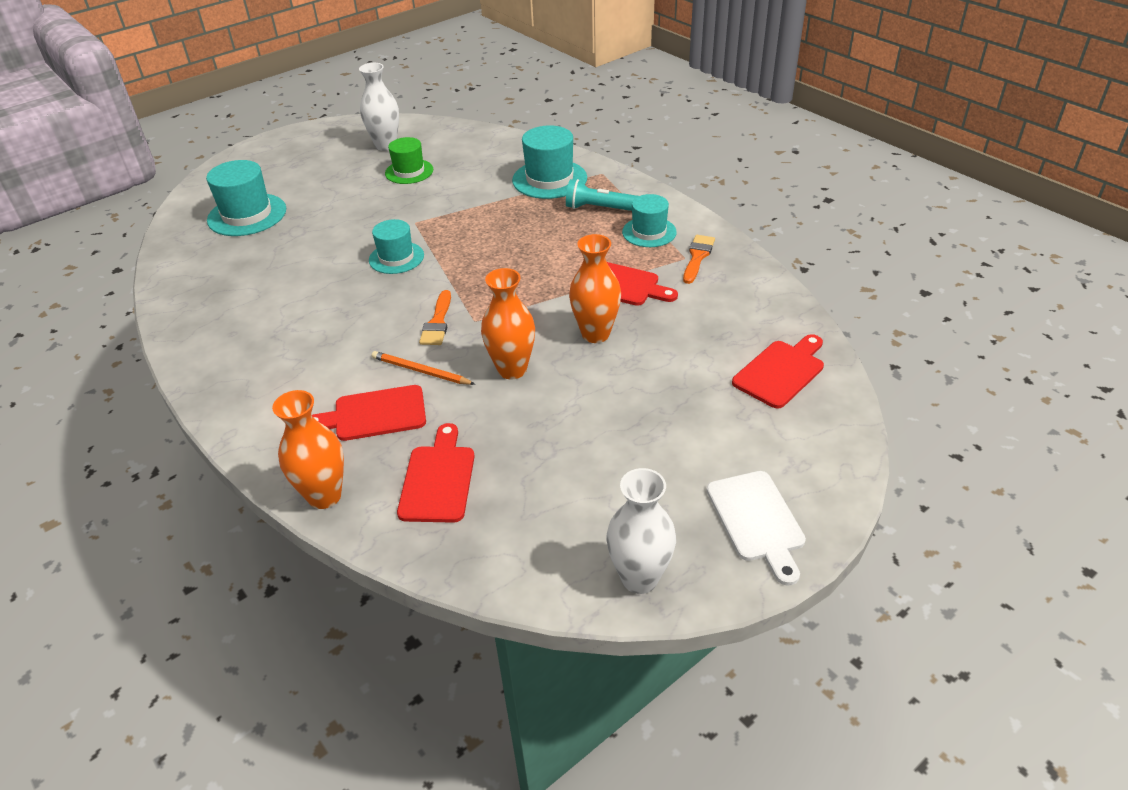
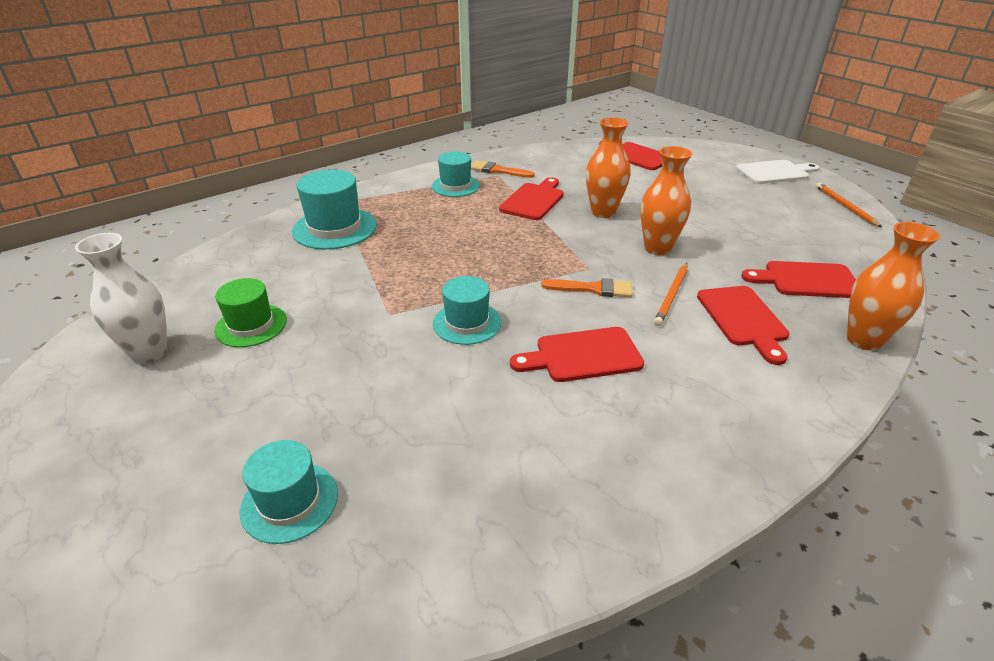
camera: 90 degrees left, 5 degrees down
turquoise hat [206,160,286,236] -> turquoise hat [240,440,338,544], size x0.66
turquoise flashlight [566,179,638,211] -> none
white vase [606,468,676,594] -> orange pencil [816,182,882,227]
none -> red cutting board [510,327,644,382]

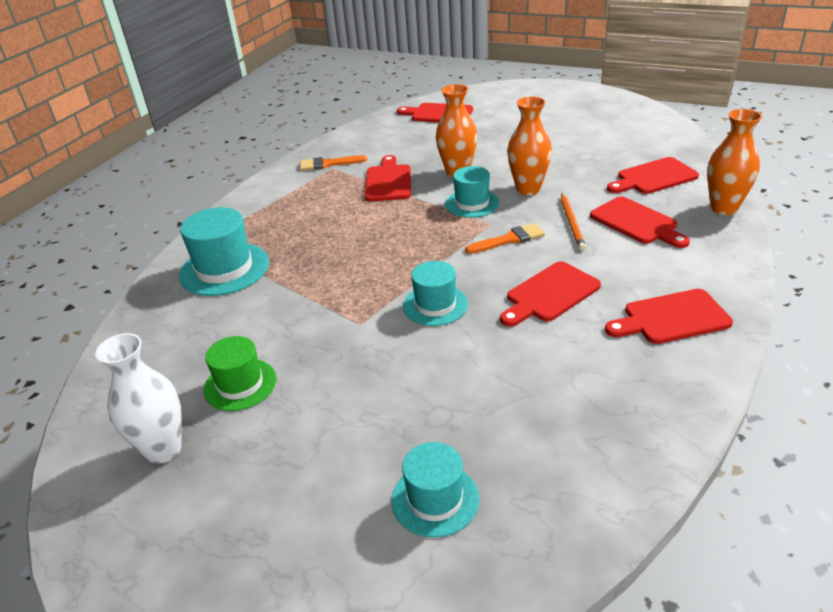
camera: 25 degrees left, 0 degrees up
turquoise hat [431,152,480,197] -> turquoise hat moved to [445,166,499,218]
white cutting board [736,160,820,184] -> none
orange pencil [816,182,882,227] -> none
none -> red cutting board [605,289,733,344]

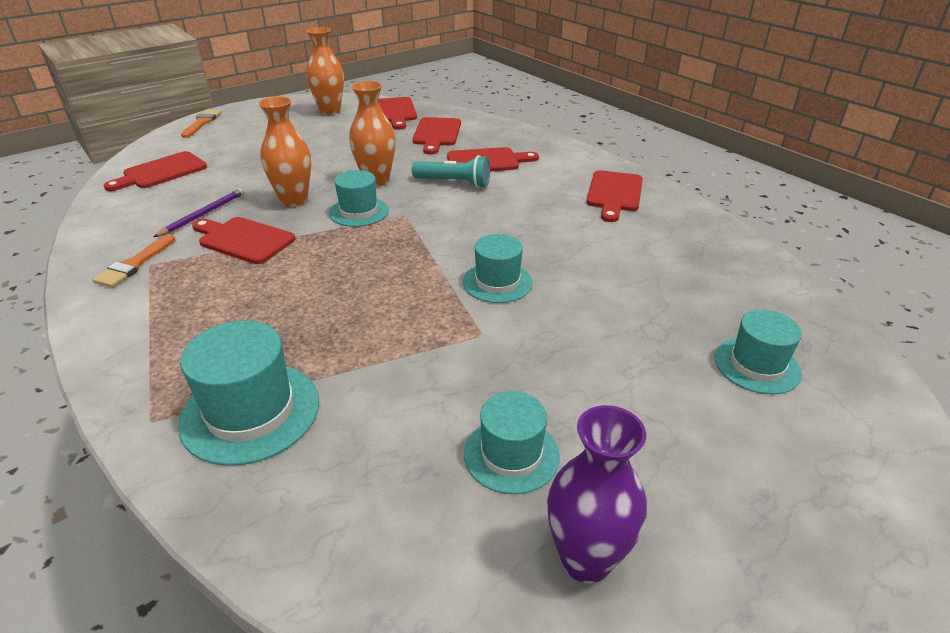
camera: 65 degrees left, 0 degrees up
white vase [95,333,182,464] -> purple vase [547,405,647,583]
green hat [204,336,277,411] -> turquoise hat [464,391,560,494]
orange brush [465,223,545,254] -> orange brush moved to [181,110,221,138]
red cutting board [500,261,601,327] -> red cutting board moved to [378,97,417,129]
orange pencil [561,193,586,251] -> turquoise flashlight [412,155,490,188]
orange vase [707,109,762,215] -> orange vase moved to [306,27,344,115]
none -> purple pencil [154,188,245,237]

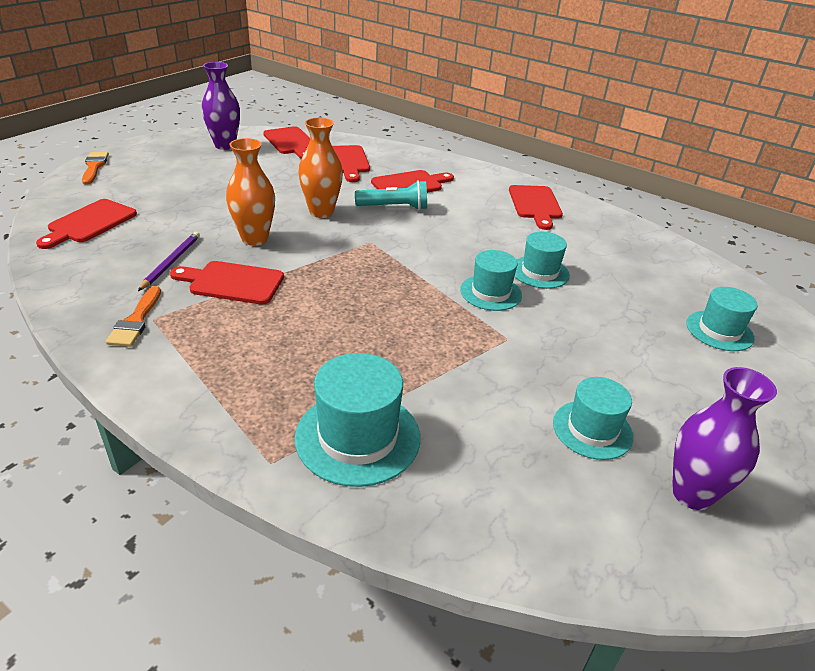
camera: 20 degrees left, 0 degrees up
orange vase [306,27,344,115] -> purple vase [202,62,240,150]
turquoise hat [329,170,389,227] -> turquoise hat moved to [514,232,570,289]

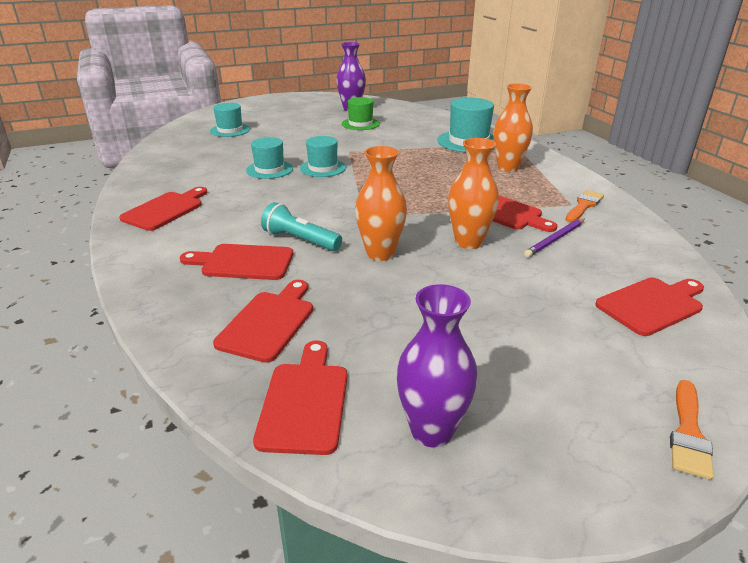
camera: 145 degrees left, 5 degrees down
turquoise hat [553,377,633,460] -> green hat [342,97,380,130]
none -> orange vase [494,83,533,172]

